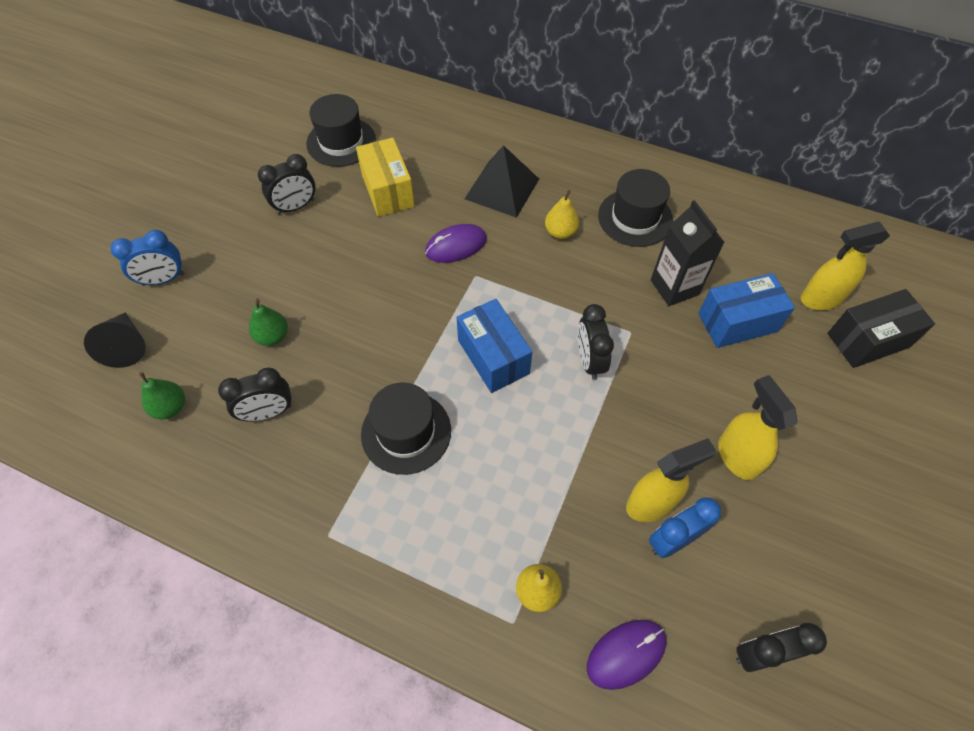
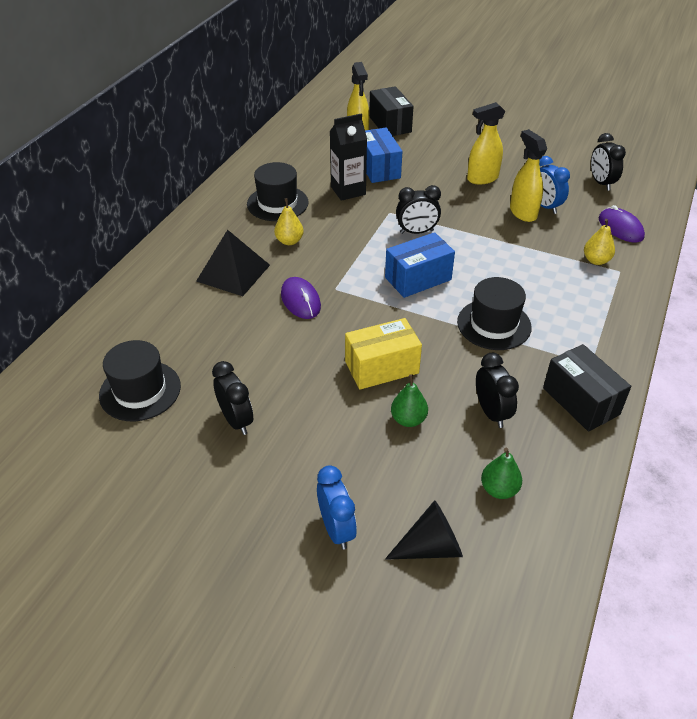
camera: 90 degrees left, 15 degrees down
yellow box [356,138,415,217] -> yellow box moved to [345,318,422,389]
none -> black box [543,344,631,431]

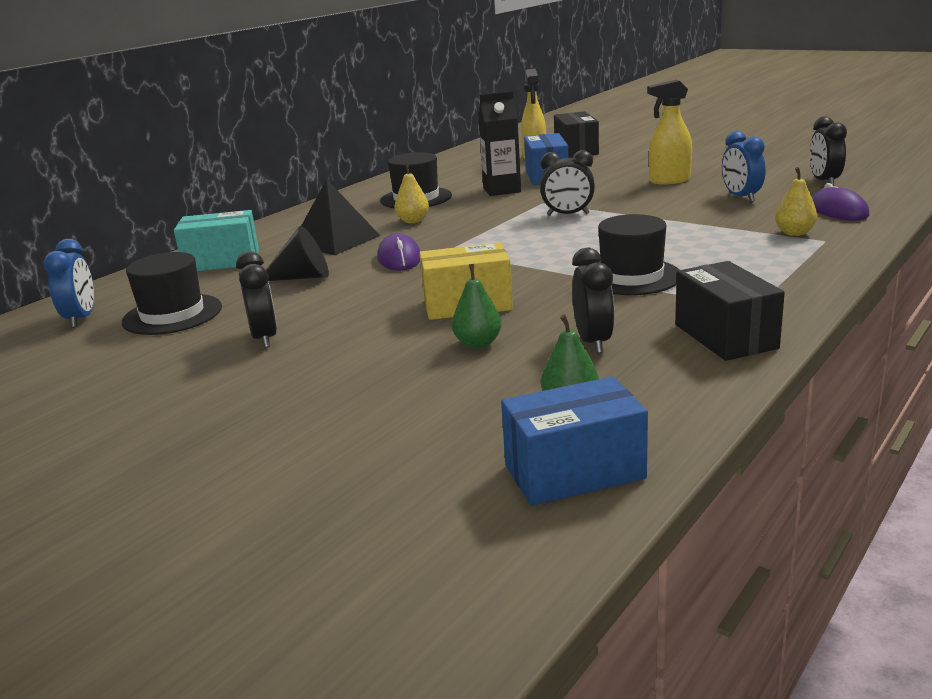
camera: 15 degrees right, 20 degrees down
blue clock [317,465,357,550] -> blue clock moved to [43,239,94,328]
blue box [385,232,455,298] -> blue box moved to [501,376,648,506]
black cone [385,500,463,560] -> black cone moved to [266,226,329,281]
yellow spray bottle [510,129,547,222] -> none
none -> turquoise box [174,210,259,271]

